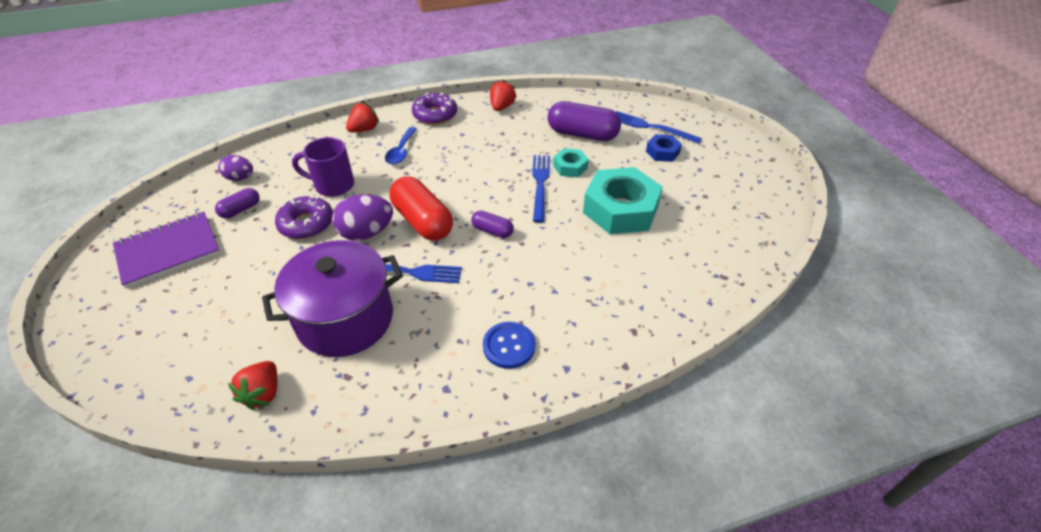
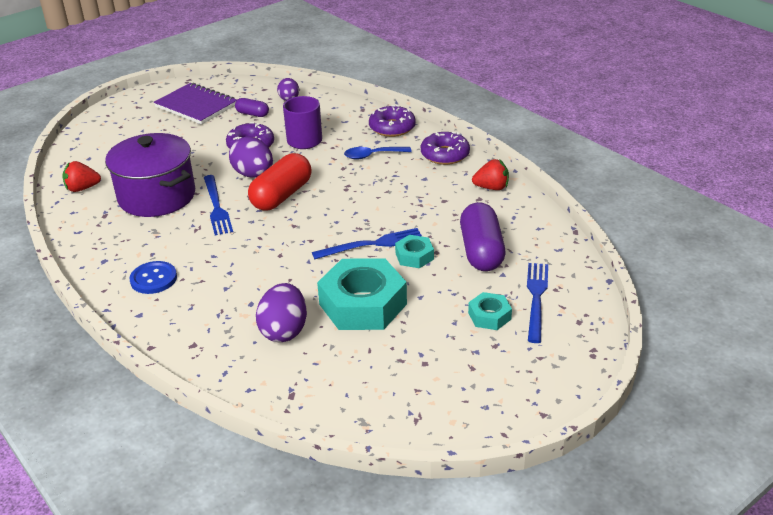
camera: 70 degrees right, 10 degrees down
red strawberry [346,102,379,133] -> purple donut [369,105,416,137]
purple capsule [471,211,514,238] -> none
blue nut [646,134,682,162] -> turquoise nut [468,292,512,330]
none -> purple egg [256,283,307,342]

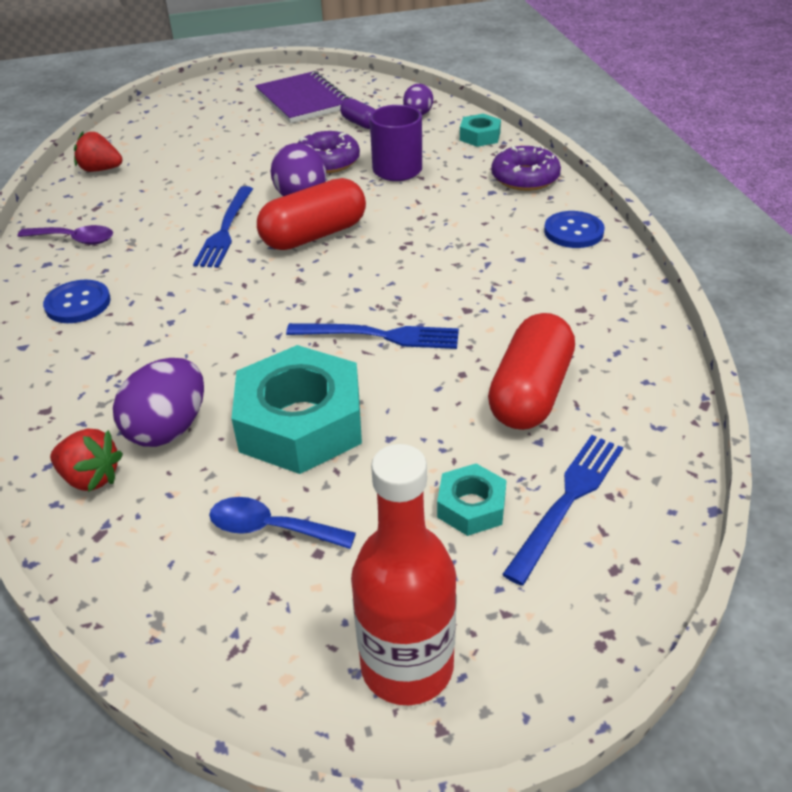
camera: 25 degrees right, 5 degrees up
purple pot [105,133,195,217] -> none
blue spoon [344,147,412,159] -> blue spoon moved to [209,497,356,549]
turquoise nut [395,235,434,268] -> turquoise nut moved to [460,114,501,147]
purple donut [421,132,470,165] -> blue button [544,211,605,248]
purple capsule [460,202,505,271] -> red capsule [488,313,575,430]
red strawberry [472,159,509,190] -> red strawberry moved to [50,428,123,492]
none -> purple spoon [18,225,113,245]
none -> red bottle [351,444,457,705]

